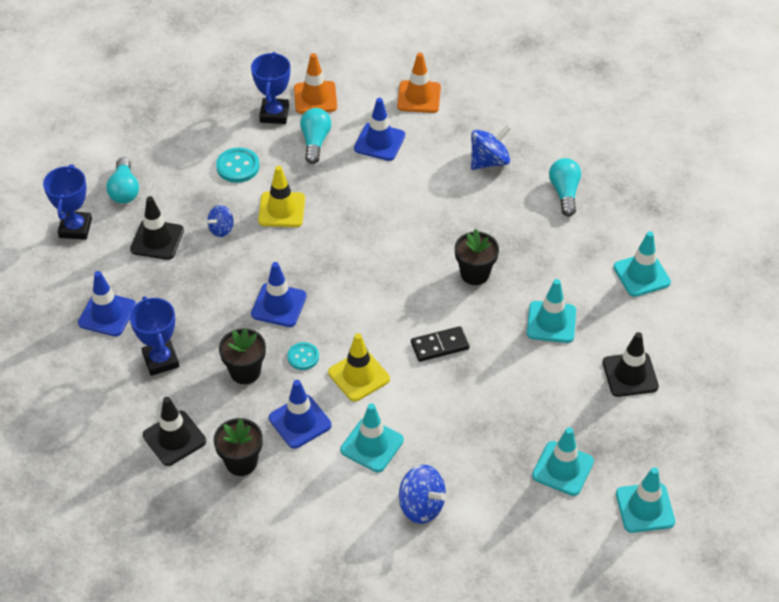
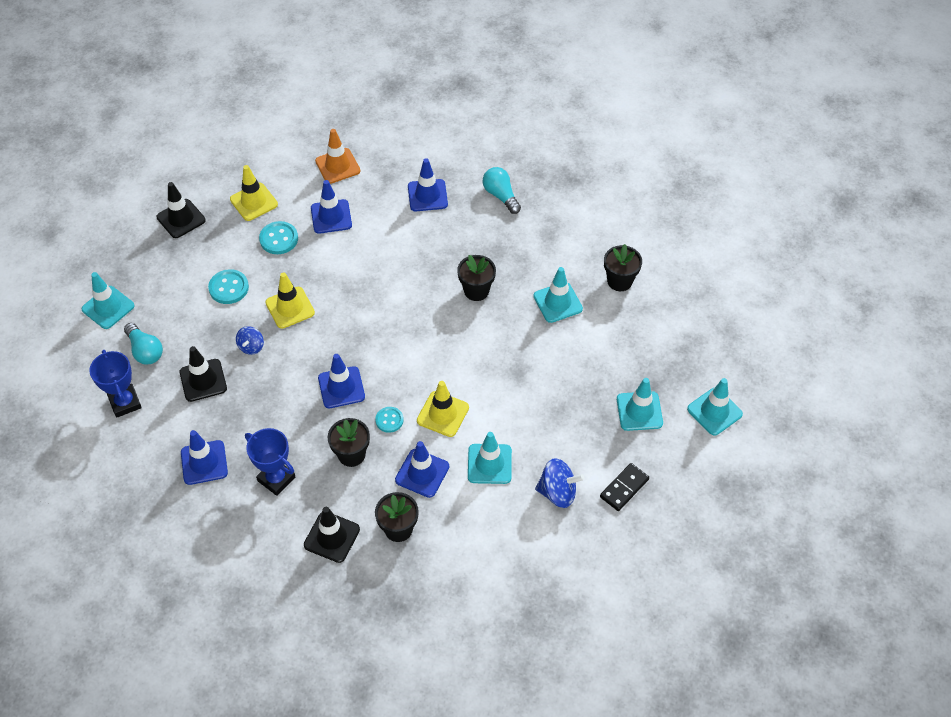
camera: 30 degrees left, 5 degrees up
blue trophy [251,52,290,124] -> none
orange traffic cone [294,53,337,114] -> yellow traffic cone [230,165,278,221]
turquoise light bulb [300,108,331,164] -> turquoise button [259,221,298,254]
black domino [411,326,469,362] -> black domino moved to [600,463,649,511]
blue spinning top [471,125,511,170] -> blue traffic cone [408,158,448,211]
black traffic cone [603,332,659,397] -> black traffic cone moved to [157,182,206,238]
turquoise traffic cone [613,231,671,297] -> turquoise traffic cone moved to [81,272,134,329]
none -> black flower pot [604,244,642,291]

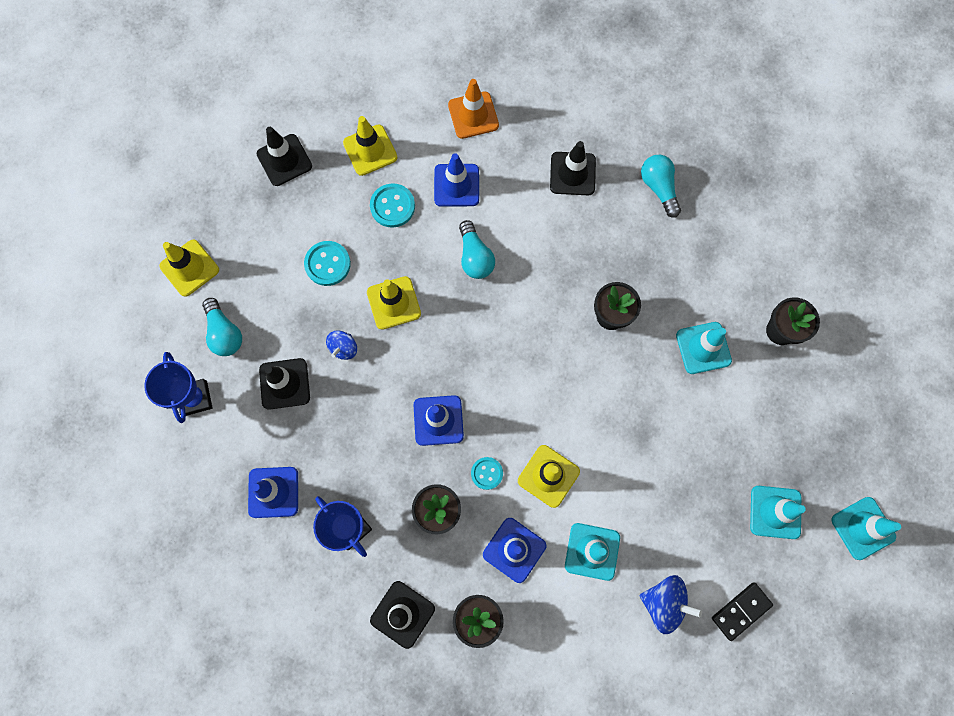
camera: 10 degrees right, 20 degrees up
turquoise traffic cone [81,272,134,329] -> yellow traffic cone [159,239,219,297]
blue traffic cone [408,158,448,211] -> black traffic cone [550,141,596,195]
none -> turquoise light bulb [459,220,495,279]

